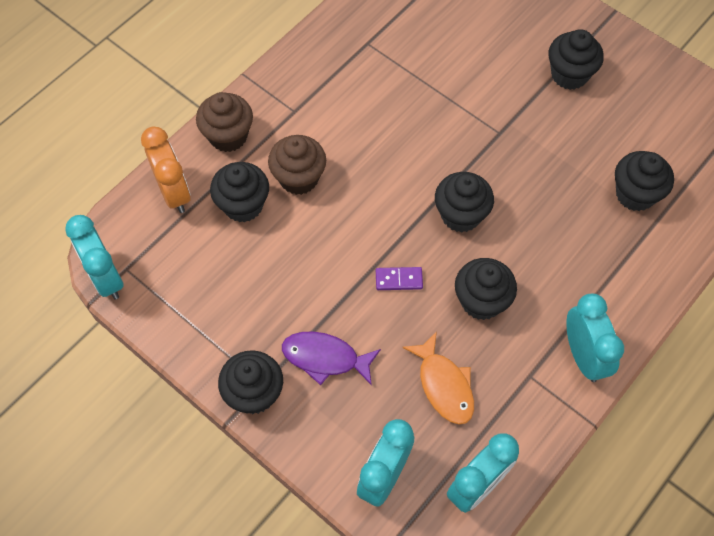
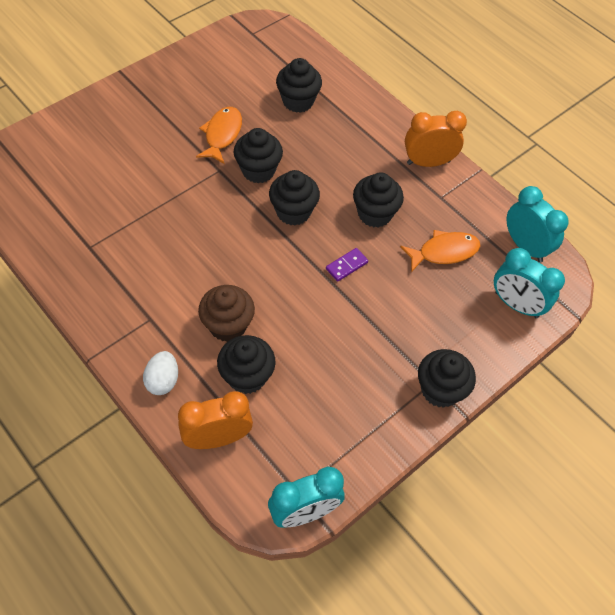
camera: 85 degrees left, 5 degrees down
brown cupcake [196,92,253,152] -> white egg [143,351,178,395]
purple fish [282,331,381,386] -> none
purple domino [376,267,423,290] -> purple domino turned 45 degrees clockwise [326,248,368,282]
black cupcake [548,29,604,90] -> black cupcake moved to [234,128,283,183]
turquoise clock [567,293,624,382] -> orange clock [405,111,467,167]
none -> orange fish [196,107,242,164]

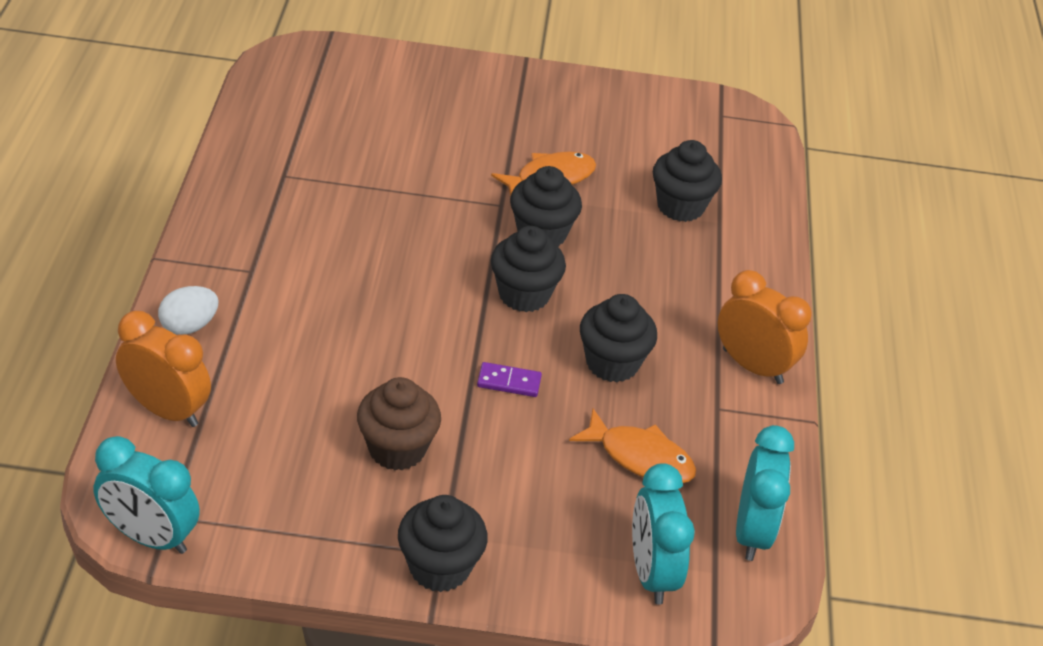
camera: 45 degrees right, 15 degrees down
brown cupcake [198,285,255,342] -> brown cupcake moved to [357,377,441,470]
black cupcake [217,335,276,394] -> none

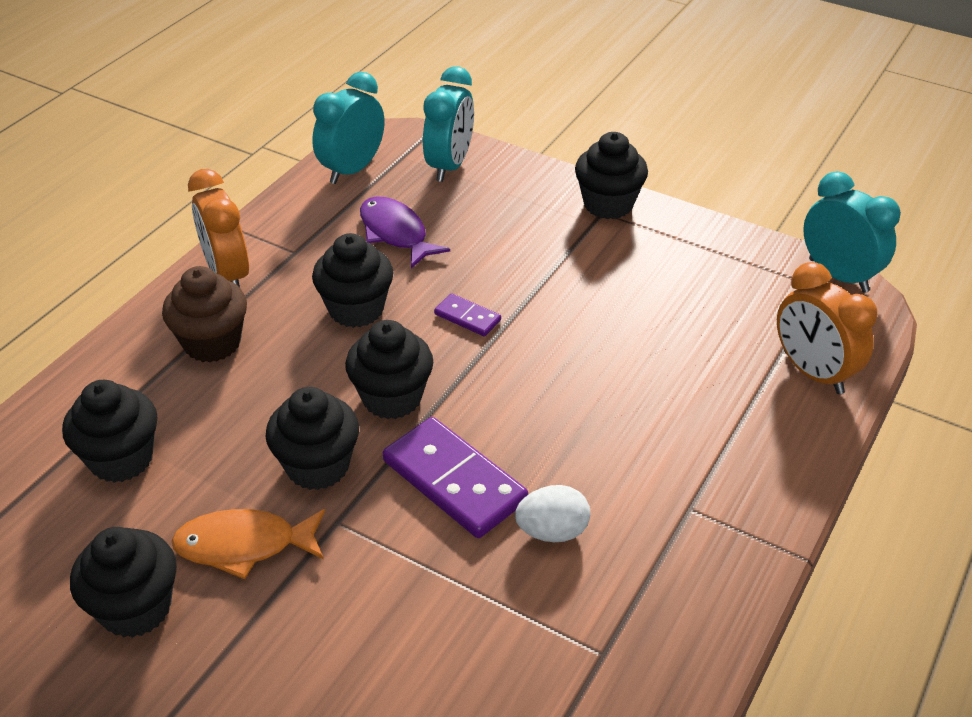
camera: 150 degrees left, 0 degrees up
white egg [158,286,219,335] -> white egg moved to [515,485,590,542]
brown cupcake [357,377,441,470] -> brown cupcake moved to [162,266,247,362]
orange fish [569,408,696,483] -> purple fish [360,196,450,269]
none -> black cupcake [70,527,177,638]
none -> purple domino [383,417,528,538]

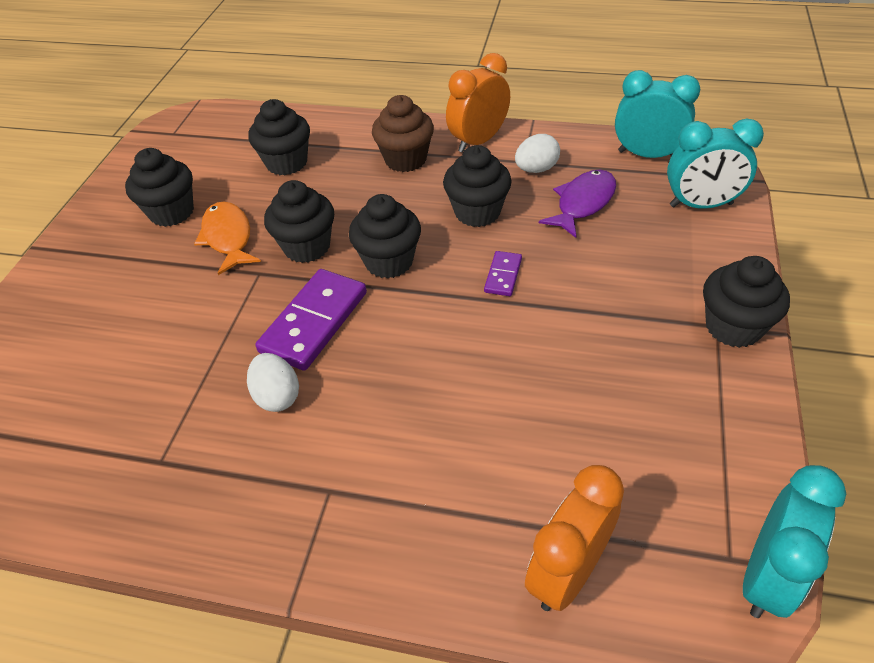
camera: 75 degrees right, 5 degrees up
none -> white egg [515,134,560,173]

